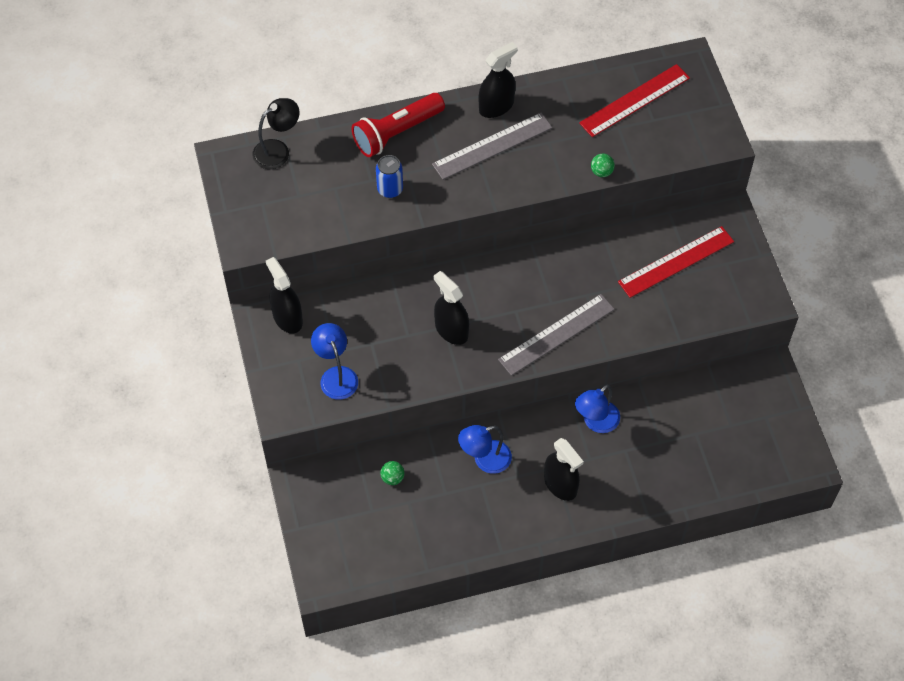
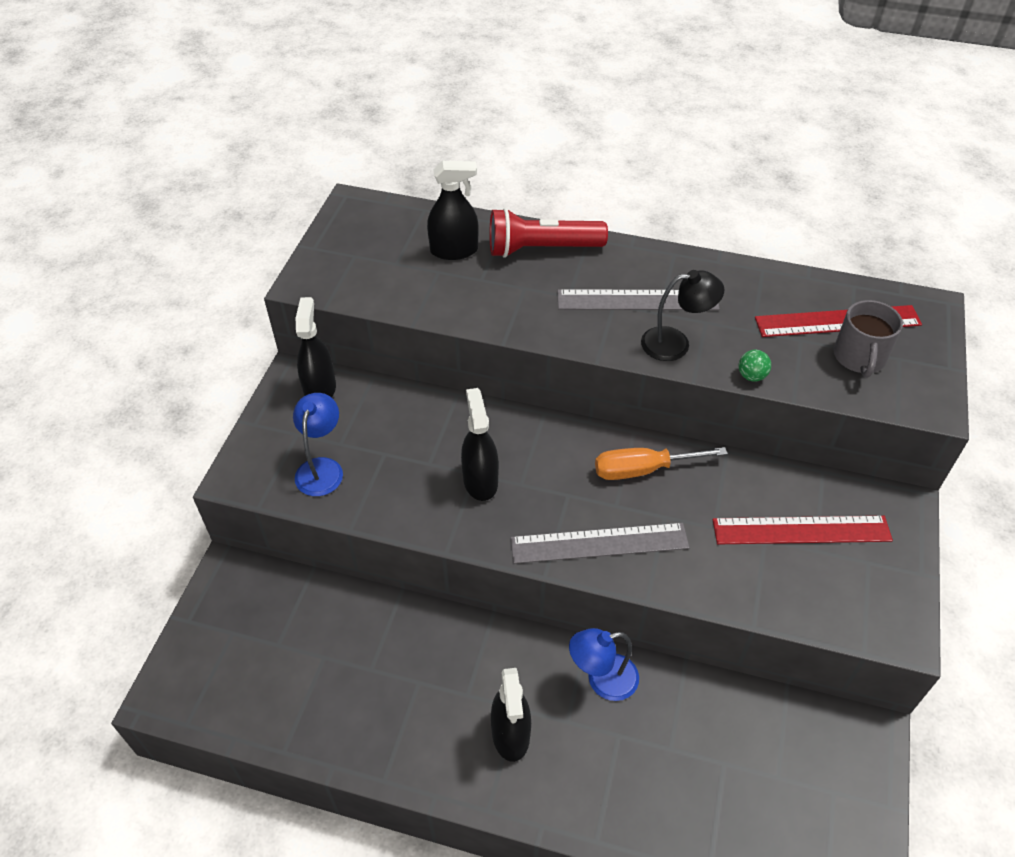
camera: 30 degrees right, 10 degrees down
black lamp [252,98,300,169] -> black lamp moved to [641,270,725,361]
blue can [376,155,403,198] -> none
green ball [380,461,405,485] -> none
blue lamp [458,425,512,474] -> none
black spray bottle [479,42,518,118] -> black spray bottle moved to [427,161,479,260]
none -> orange screwdriver [595,447,728,480]
none -> grey mug [833,300,903,378]

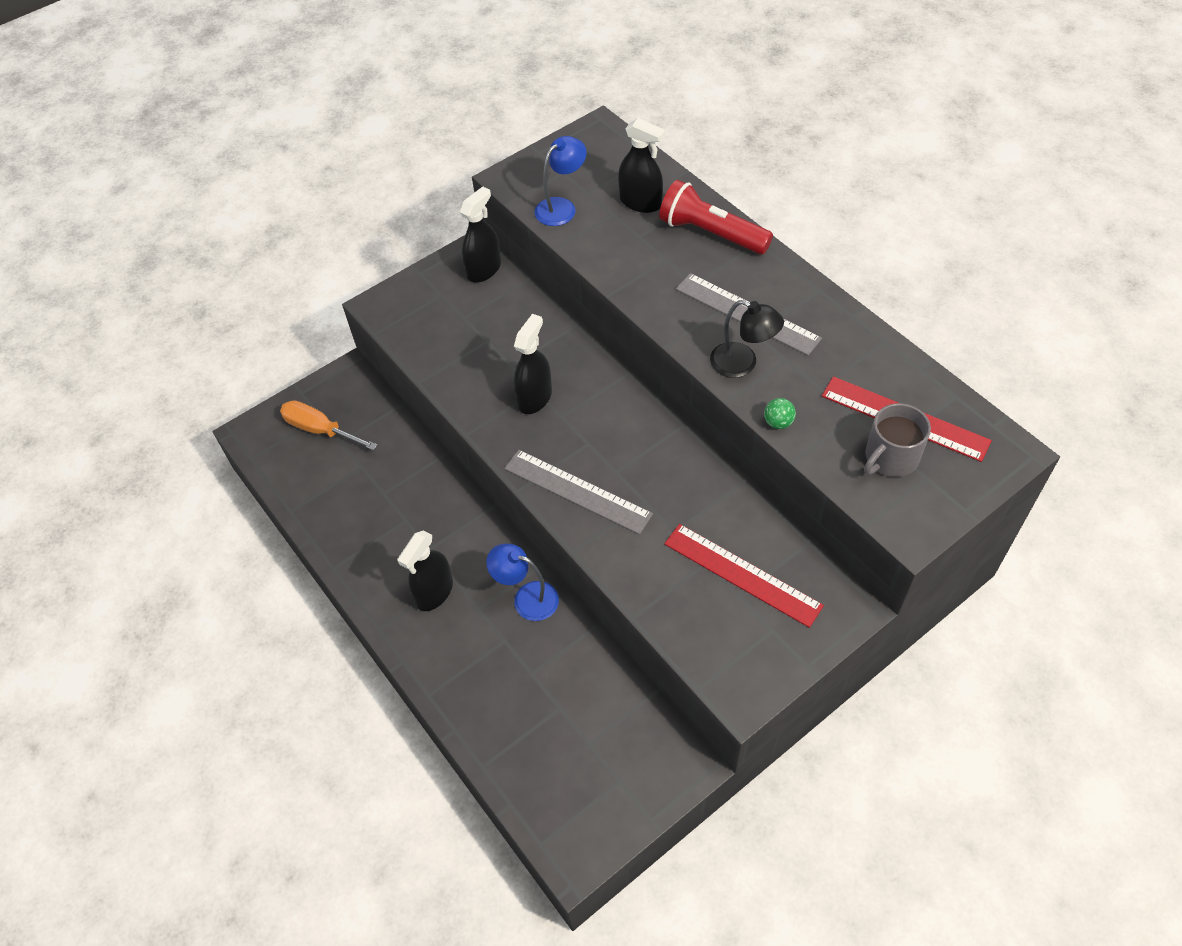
camera: 40 degrees right, 5 degrees up
blue lamp [293,393,343,496] -> blue lamp moved to [534,136,587,226]
orange screwdriver [595,447,728,480] -> orange screwdriver moved to [280,400,378,451]

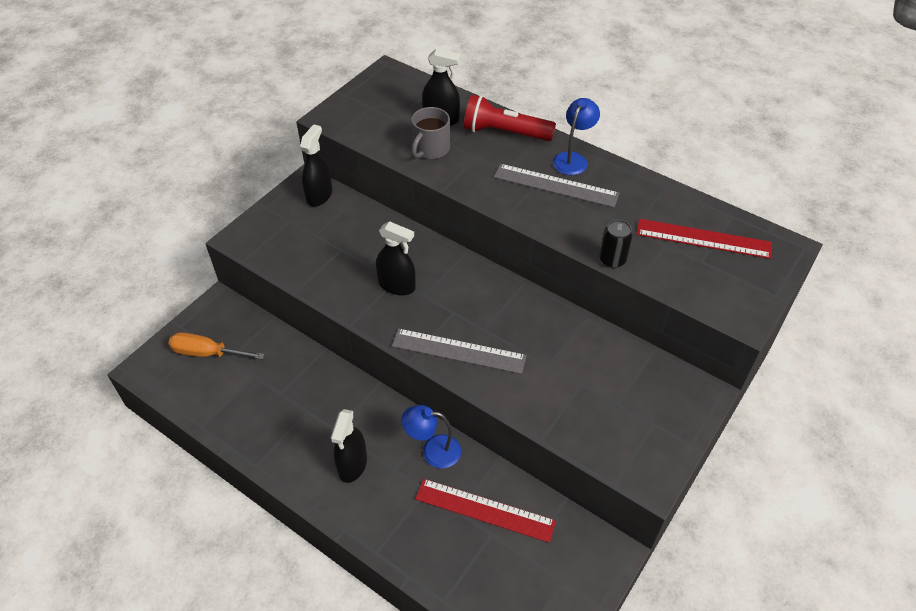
camera: 20 degrees left, 5 degrees down
black spray bottle [514,314,552,414] -> black spray bottle turned 105 degrees clockwise [376,221,416,296]
blue lamp [534,136,587,226] -> blue lamp moved to [553,98,600,175]
red ruler [664,524,824,628] -> red ruler moved to [415,479,556,543]
black lamp [710,300,784,378] -> none
green ball [764,398,796,429] -> black can [599,220,633,268]
grey mug [864,403,931,477] -> grey mug moved to [411,107,450,159]

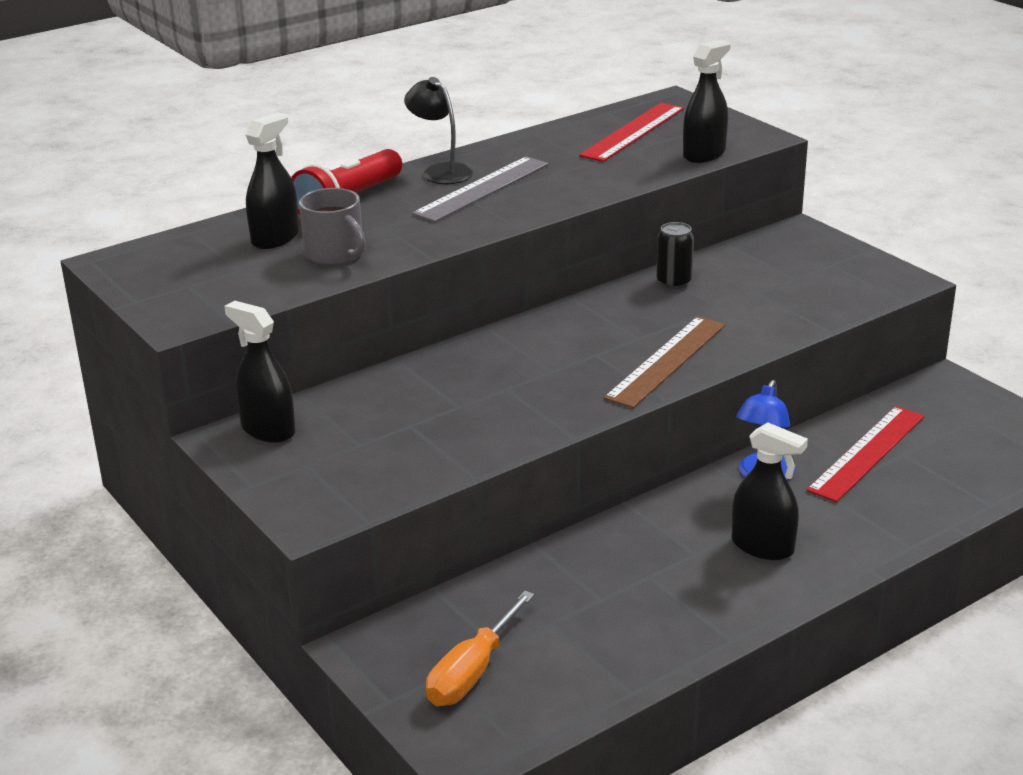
camera: 70 degrees left, 20 degrees down
black spray bottle [376,221,416,296] -> black spray bottle moved to [683,40,731,163]
grey ruler [392,328,527,374] -> brown ruler [604,316,725,408]
blue lamp [553,98,600,175] -> black lamp [404,77,473,184]
black can [599,220,633,268] -> black can moved to [656,222,694,289]

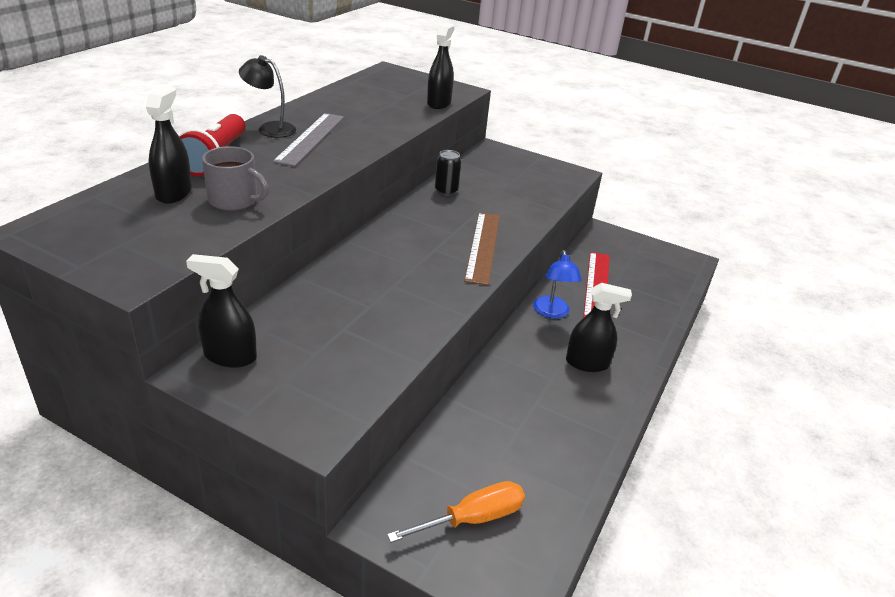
camera: 30 degrees left, 5 degrees up
orange screwdriver [426,591,534,706] -> orange screwdriver turned 120 degrees counterclockwise [387,481,525,543]
red ruler [579,103,684,162] -> none

